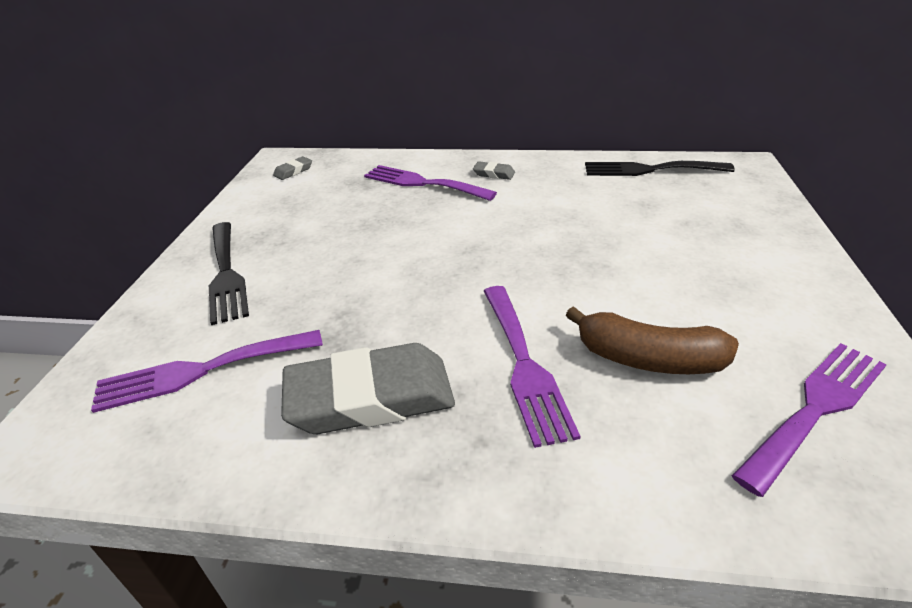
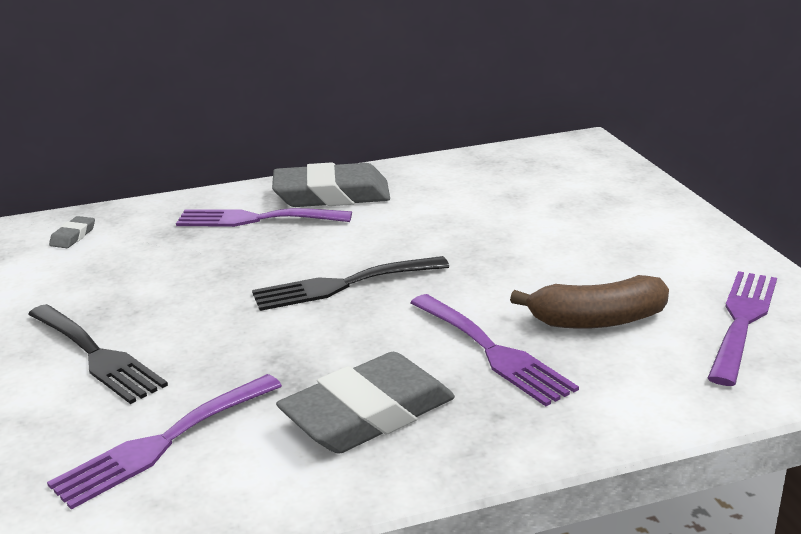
camera: 25 degrees left, 10 degrees down
grey eraser [473,161,515,180] -> grey eraser [272,162,390,207], size x2.42
black fork [585,161,735,176] -> black fork moved to [252,256,449,311]

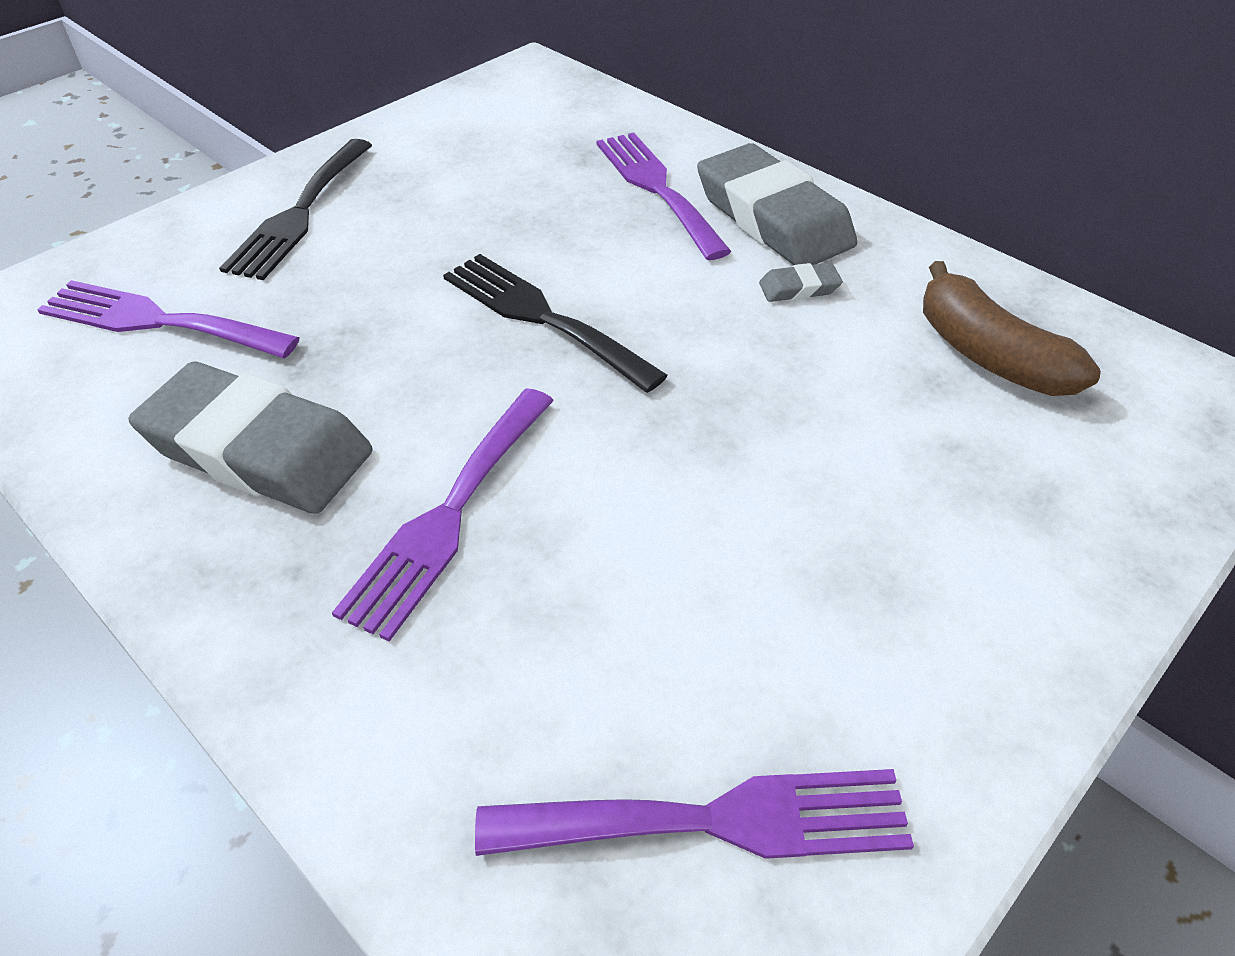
camera: 60 degrees right, 20 degrees up
grey eraser [49,216,95,248] -> grey eraser moved to [759,263,843,302]
brown banana [510,275,669,329] -> brown banana moved to [923,261,1101,396]

